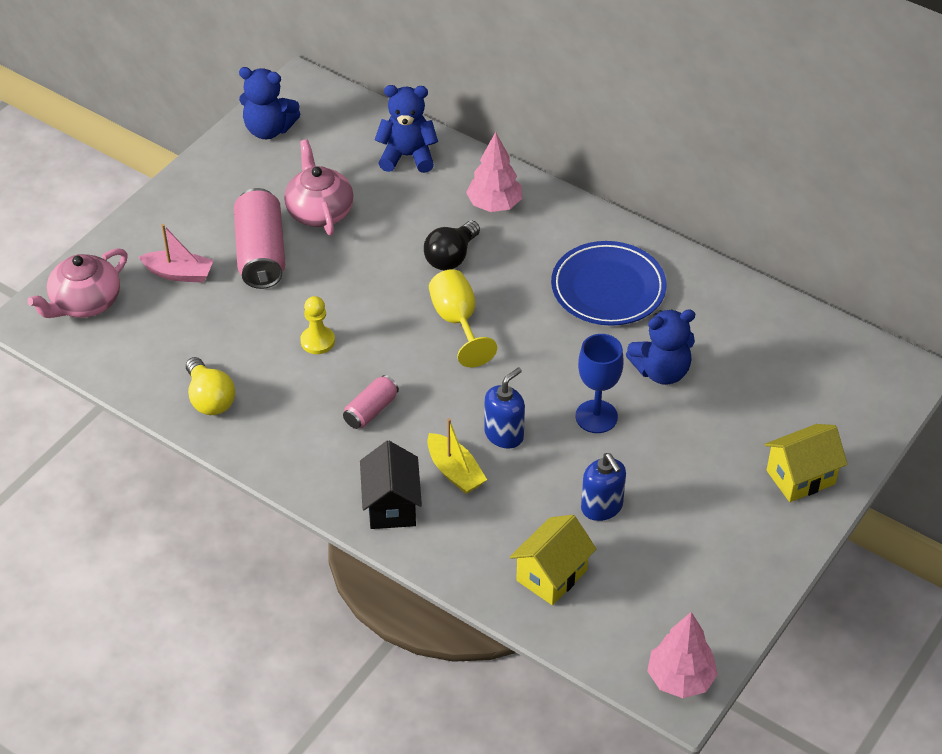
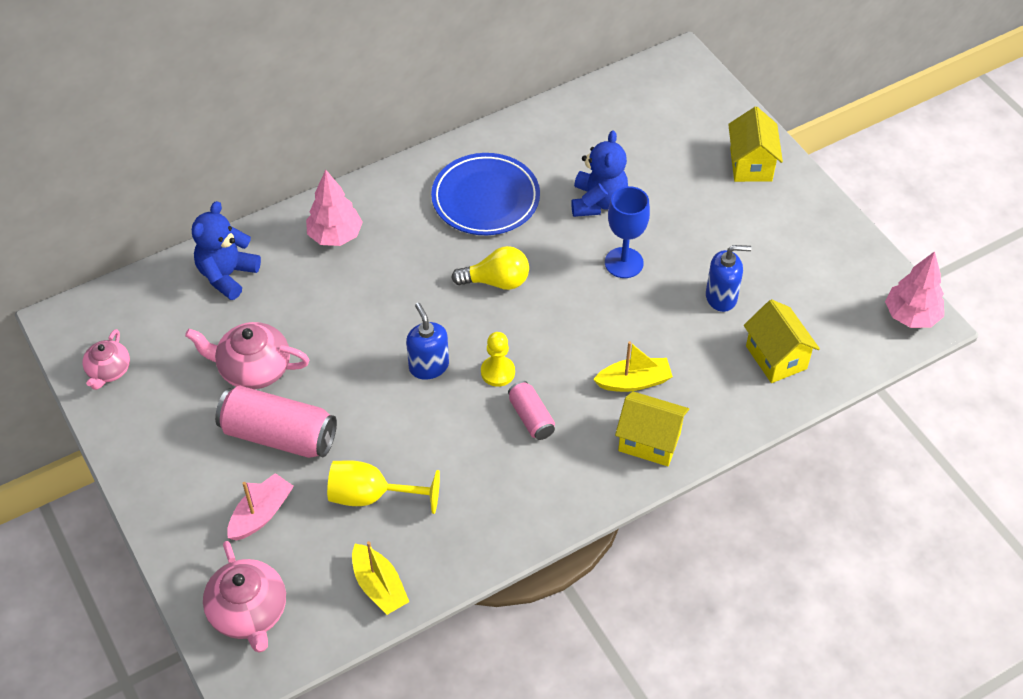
camera: 65 degrees left, 5 degrees up
yellow light bulb [186,357,235,415] -> yellow light bulb moved to [452,246,529,290]
blue teddy bear [239,67,300,139] -> pink teapot [82,329,130,390]
yellow pawn [300,296,335,354] -> yellow pawn moved to [481,332,515,387]
black house [360,441,422,529] -> yellow house [615,391,689,466]
black light bulb [424,221,480,271] -> none
yellow goblet [429,269,497,367] -> yellow goblet moved to [327,460,440,514]
blue soap dispenser [484,367,525,449] -> blue soap dispenser moved to [406,303,449,380]
none -> yellow boat [352,541,409,615]

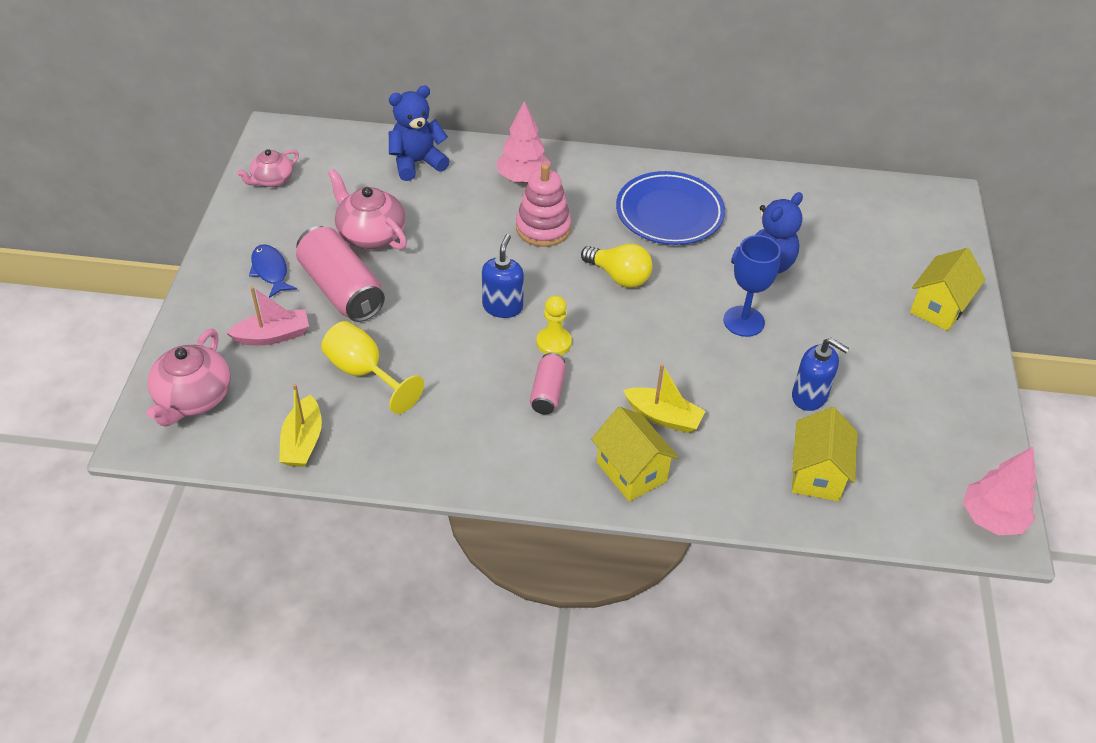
camera: 35 degrees right, 5 degrees down
none -> blue fish [249,244,297,298]
none -> pink stacking toy [516,164,571,247]

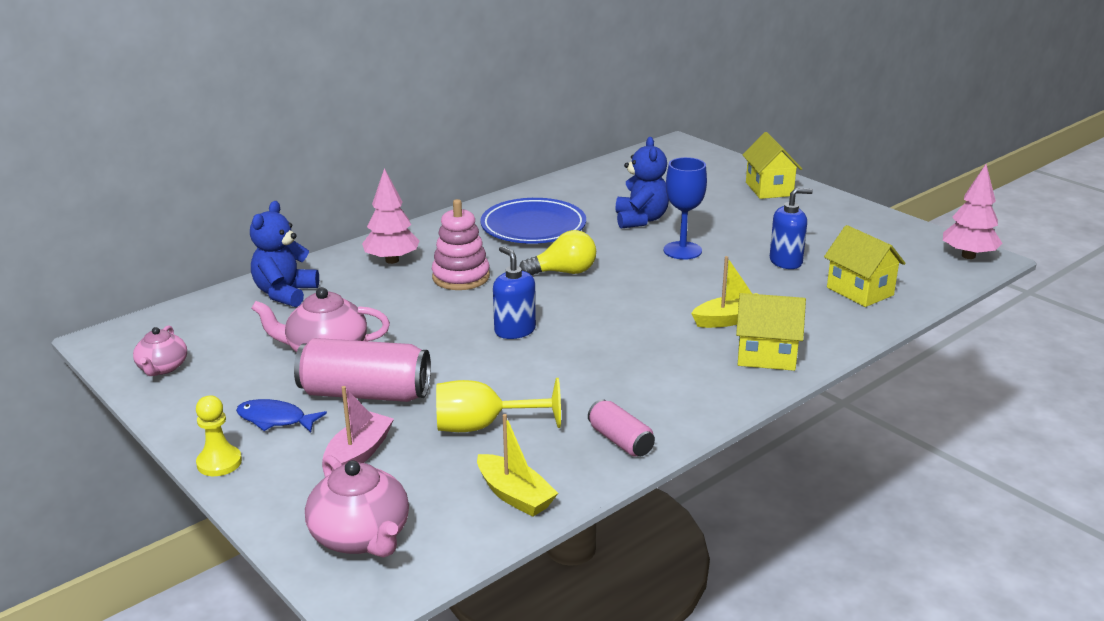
camera: 45 degrees left, 20 degrees down
pink can [530,353,566,414] -> pink can moved to [588,399,655,457]
yellow pawn [536,295,572,355] -> yellow pawn moved to [196,396,242,476]

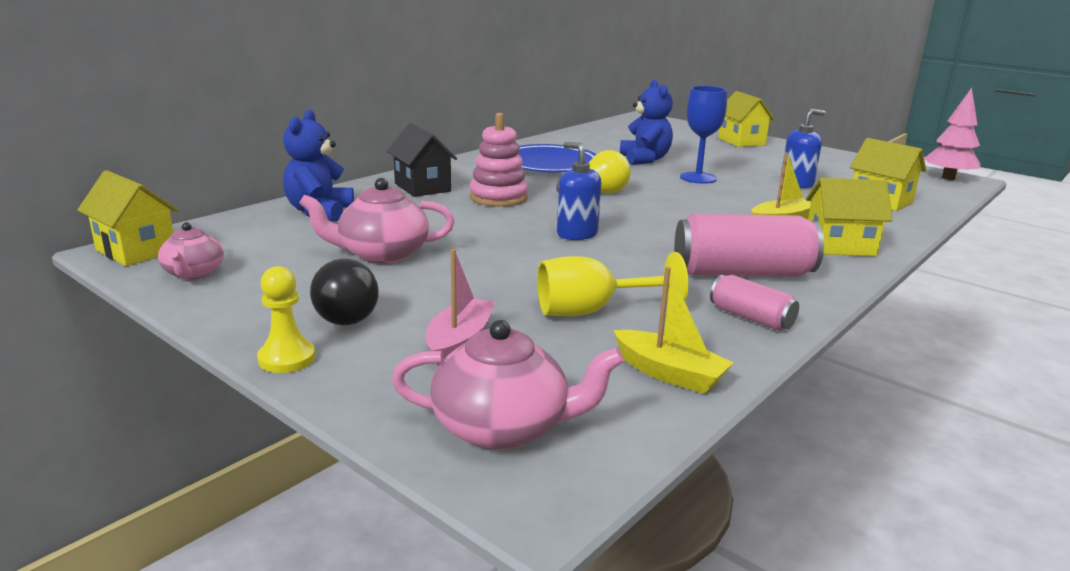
camera: 10 degrees left, 5 degrees down
blue fish [236,399,327,432] -> black light bulb [310,259,379,325]
pink can [294,338,431,402] -> pink can moved to [675,213,824,277]
pink teapot [305,455,409,558] -> pink teapot turned 45 degrees counterclockwise [391,320,624,450]
pink tree [362,168,420,264] -> black house [387,123,457,197]
none -> yellow house [77,170,179,266]

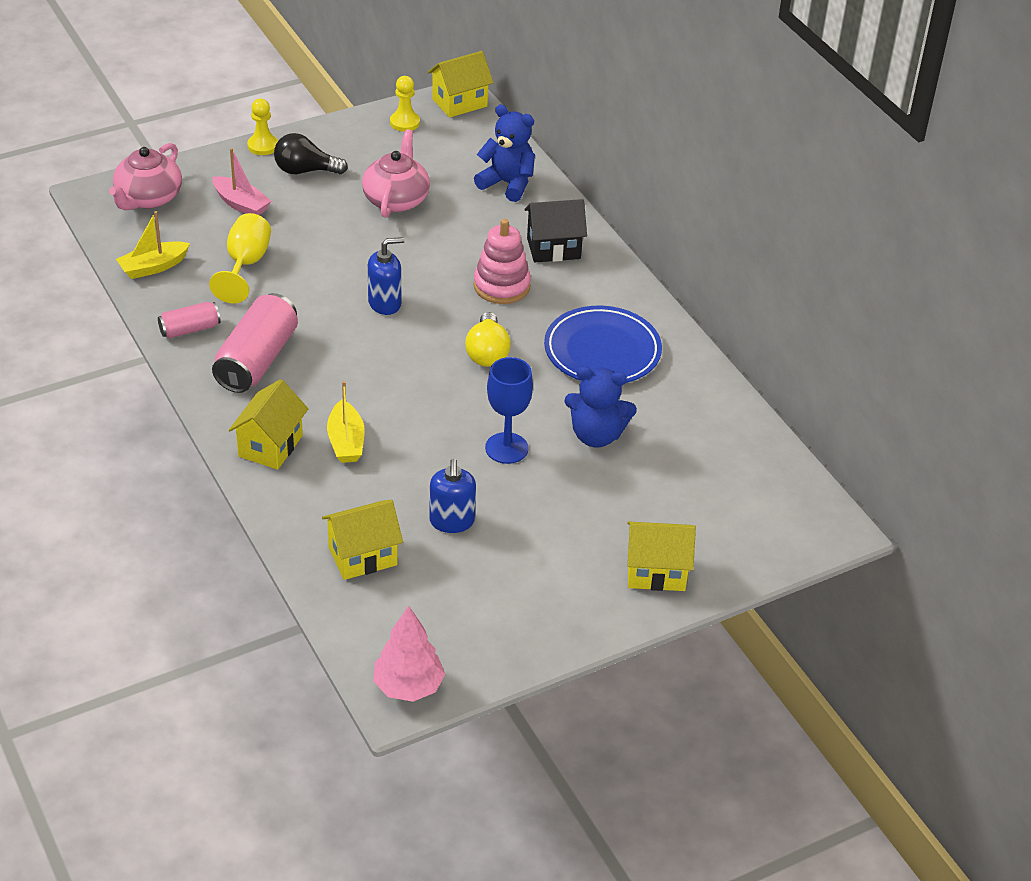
camera: 110 degrees right, 20 degrees up
pink teapot [158,222,224,280] -> yellow pawn [390,76,420,132]

